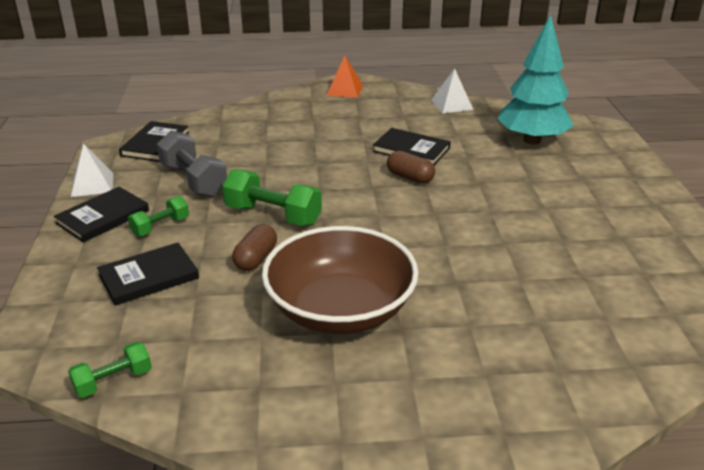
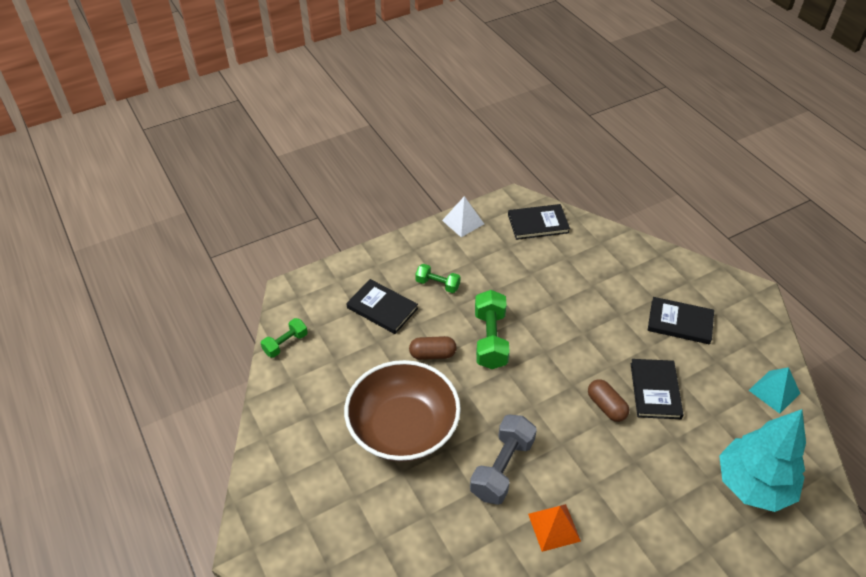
camera: 65 degrees right, 15 degrees up
black book [54,187,149,243] -> black book moved to [648,297,714,344]
green dumbbell [68,342,152,398] -> green dumbbell turned 75 degrees counterclockwise [261,318,308,358]
grey dumbbell [157,130,227,197] -> grey dumbbell moved to [470,414,537,505]
orange pyramid [326,56,363,98] -> orange pyramid moved to [528,504,581,552]
brown capsule [387,151,435,184] -> brown capsule turned 45 degrees counterclockwise [588,379,629,422]
white pyramid [431,69,473,114] -> turquoise pyramid [749,367,800,414]

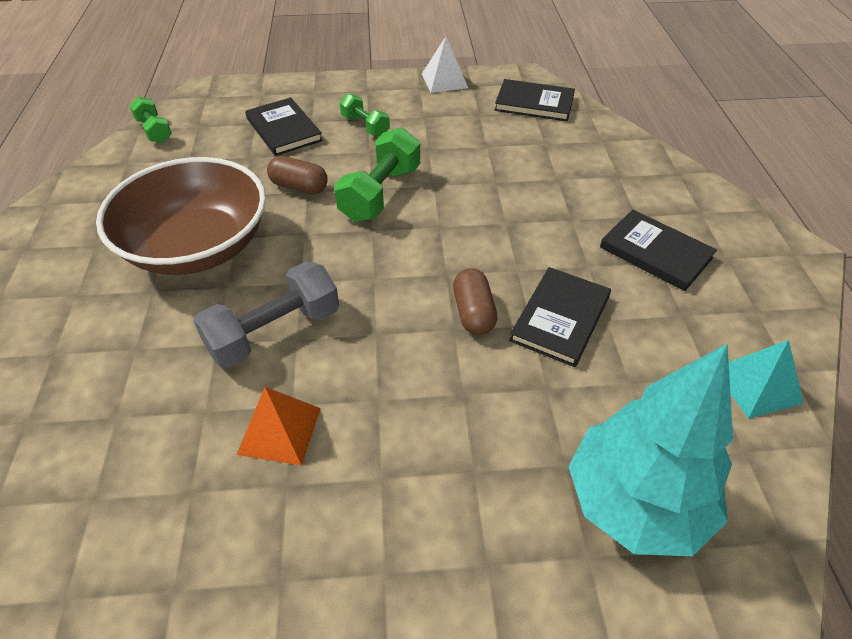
camera: 25 degrees right, 0 degrees up
green dumbbell [261,318,308,358] -> green dumbbell turned 75 degrees clockwise [130,97,172,143]

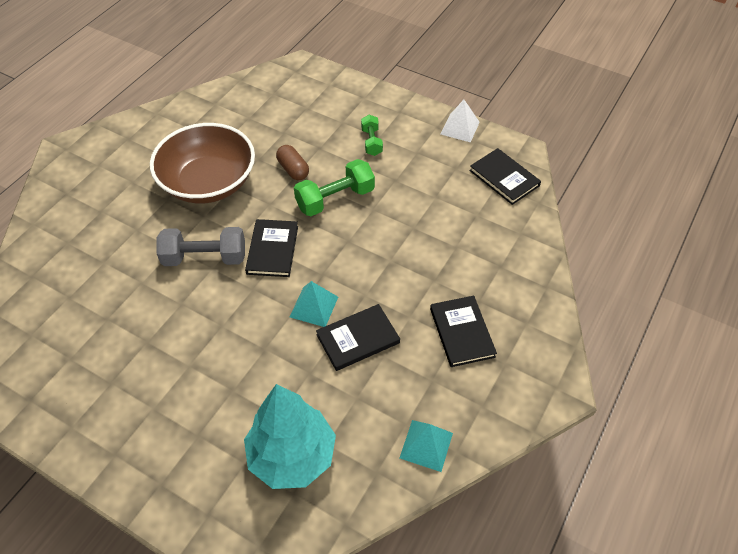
camera: 35 degrees right, 5 degrees up
green dumbbell [130,97,172,143] -> none
orange pyramid [237,387,321,466] -> none
black book [245,98,323,156] -> black book moved to [245,219,298,277]
brown capsule [453,268,497,335] -> turquoise pyramid [290,281,338,327]

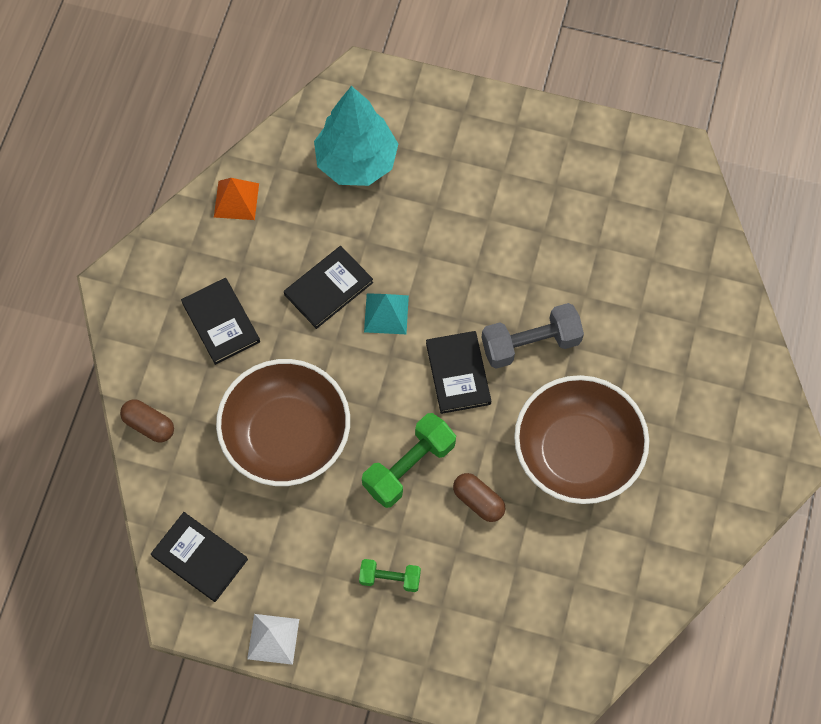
camera: 165 degrees right, 15 degrees up
green dumbbell [361,115,383,156] -> green dumbbell turned 60 degrees counterclockwise [359,559,421,592]
turquoise pyramid [400,420,453,472] -> orange pyramid [214,178,259,220]
none -> brown capsule [120,399,174,442]
none -> brown bowl [216,359,350,486]

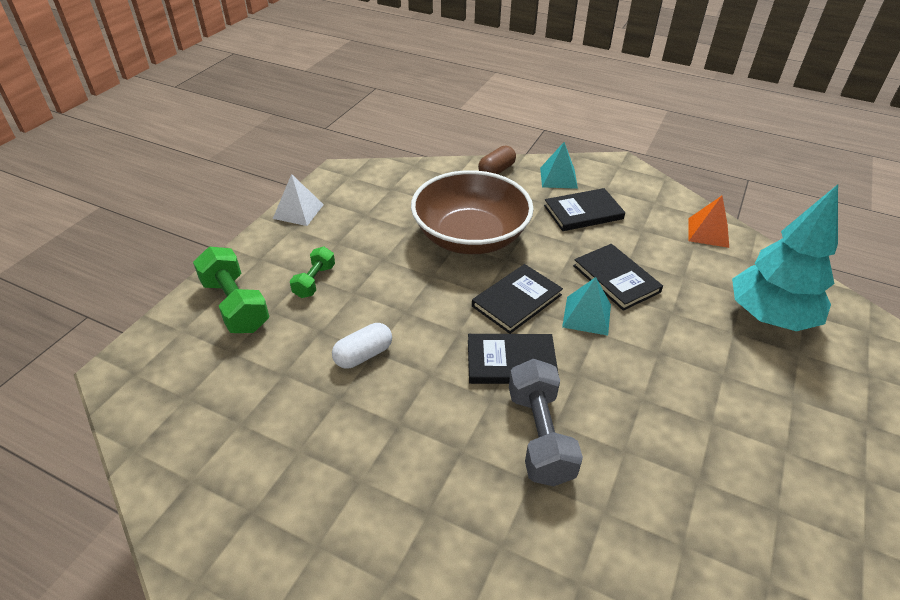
camera: 100 degrees right, 25 degrees down
black book [151,512,248,602] -> black book moved to [472,264,563,334]
green dumbbell [362,413,456,508] -> green dumbbell moved to [193,247,269,333]
brown capsule [453,473,506,522] -> white capsule [332,323,392,368]
brown bowl [514,375,649,504] -> none
none -> turquoise pyramid [540,142,578,189]

